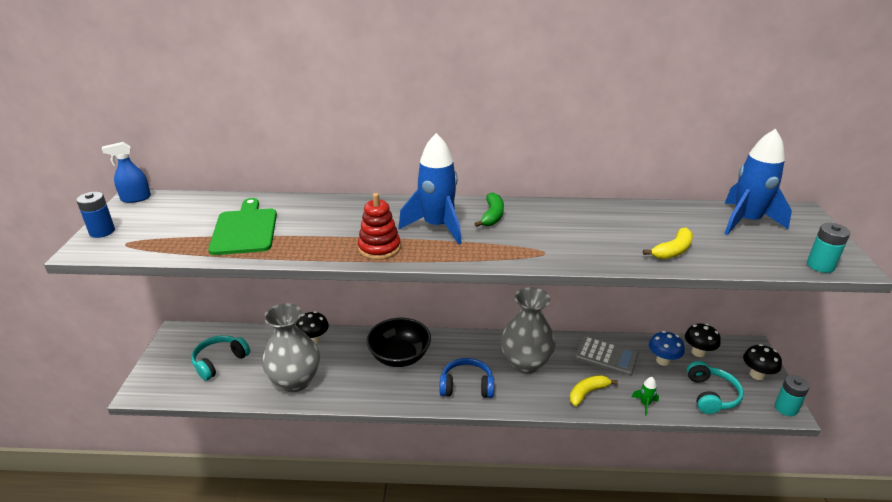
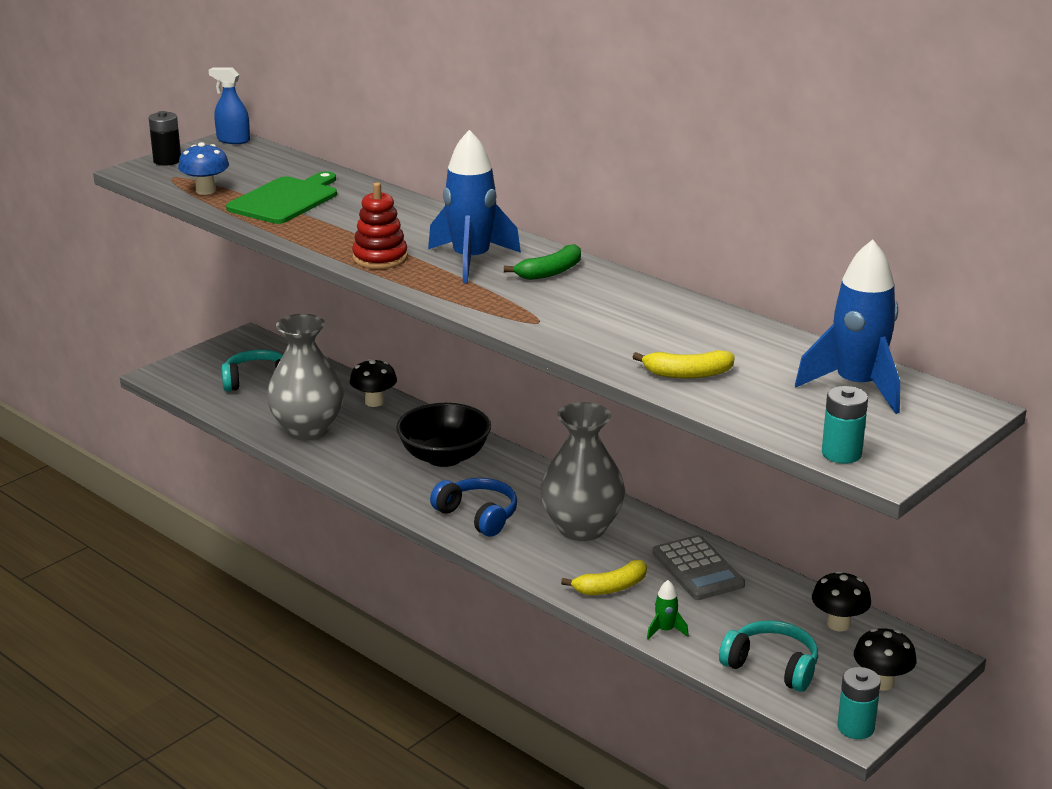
camera: 40 degrees right, 5 degrees down
blue battery [76,192,115,238] -> black battery [149,111,181,166]
yellow banana [570,375,618,406] -> yellow banana turned 150 degrees clockwise [561,560,647,595]
blue mushroom [649,331,685,366] -> blue mushroom moved to [178,142,229,195]
turquoise headphones [687,361,744,414] -> turquoise headphones turned 105 degrees counterclockwise [719,620,818,692]

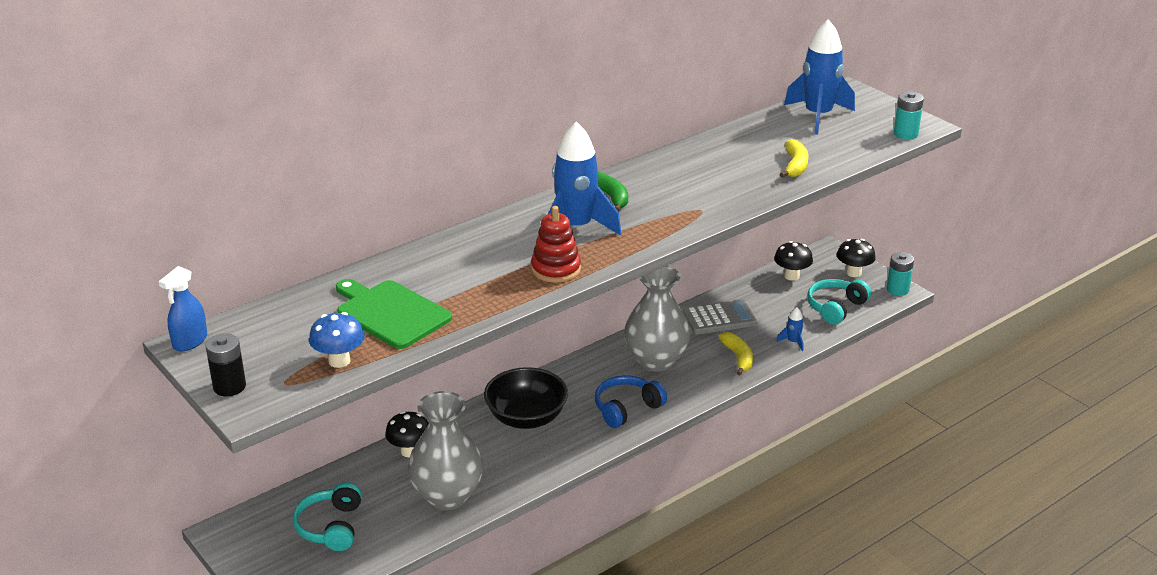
camera: 80 degrees left, 5 degrees up
green rocket [647,580,689,640] -> blue rocket [776,307,804,351]

